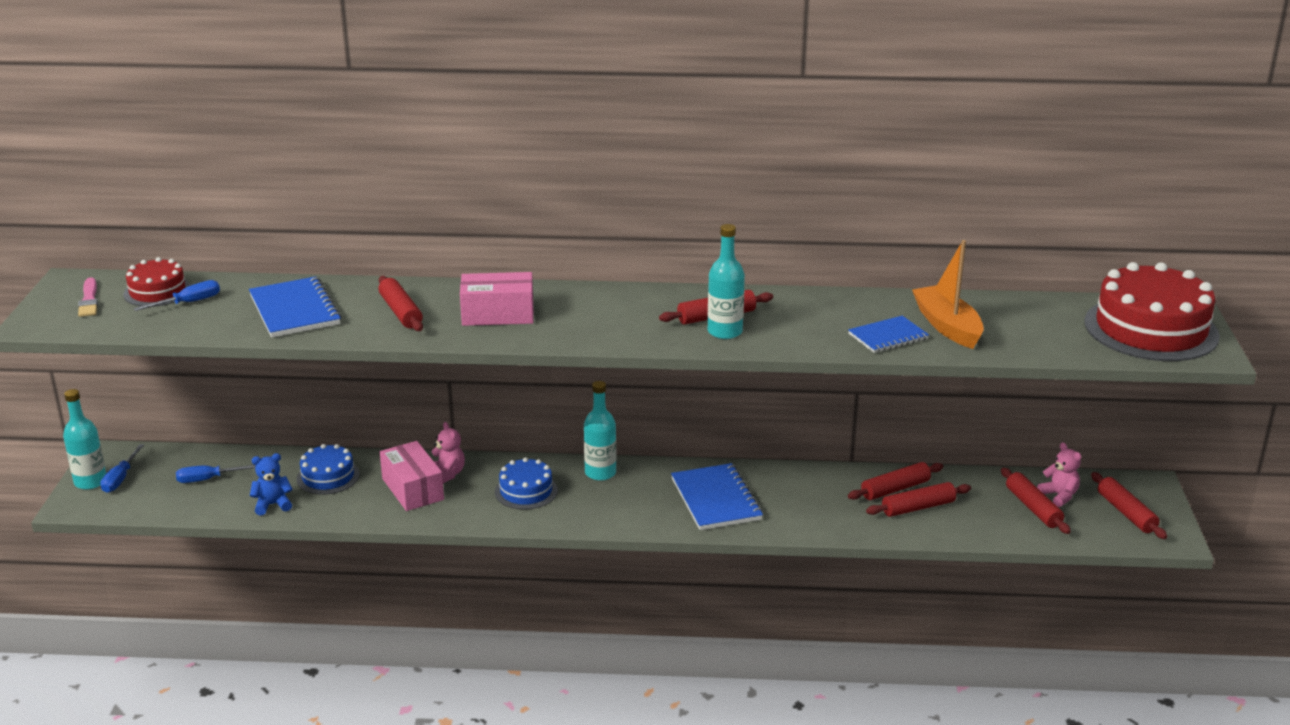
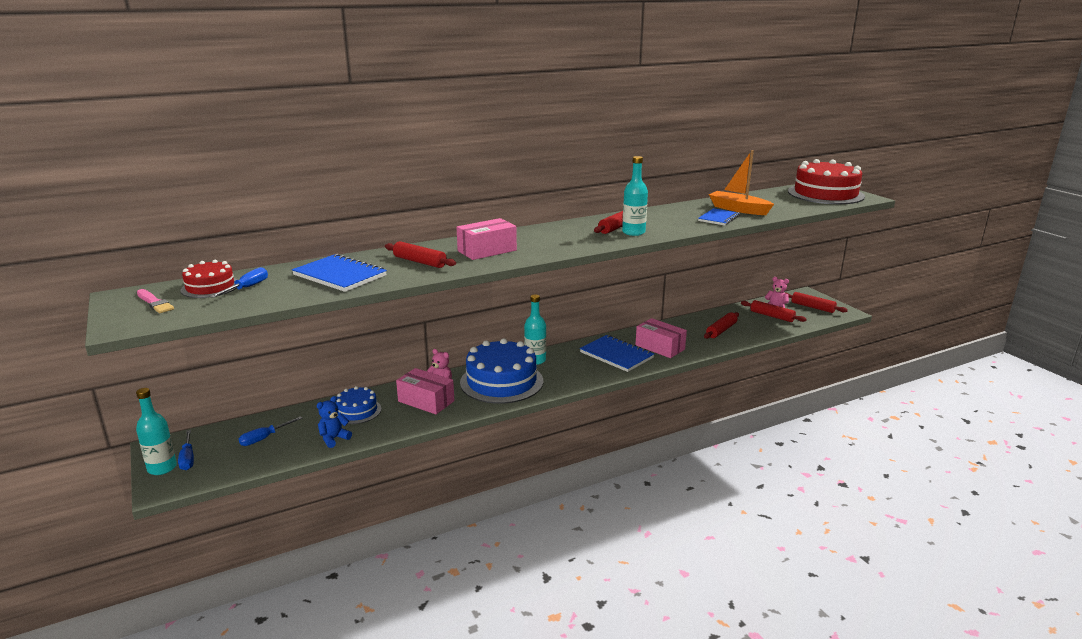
camera: 30 degrees left, 5 degrees down
blue cake [495,457,558,510] -> blue cake [460,338,543,404], size x1.89
red rolling pin [848,462,943,500] -> none
none -> pink box [635,318,687,358]

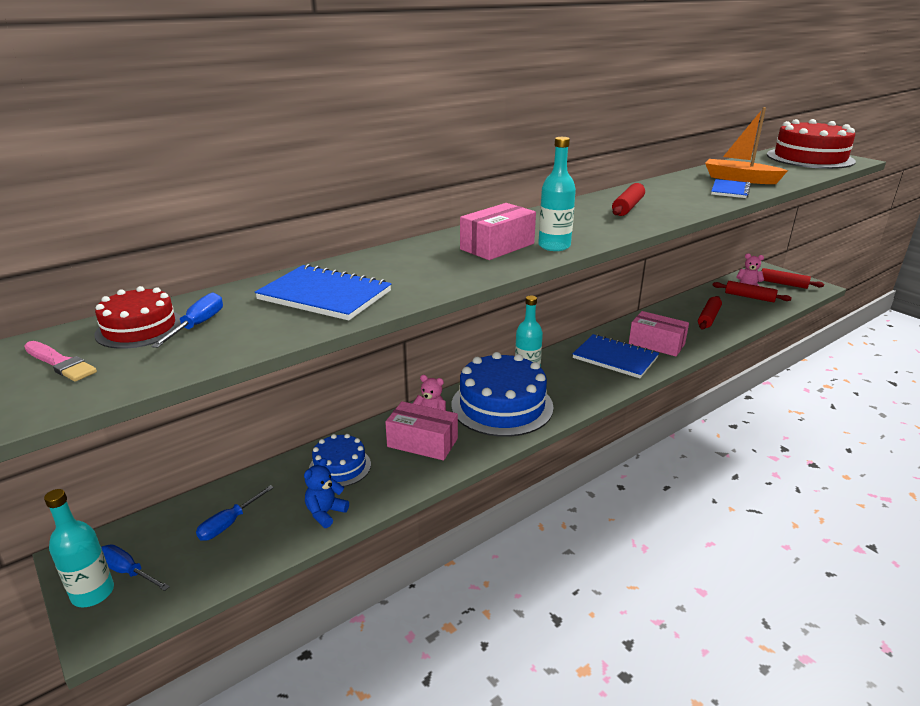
camera: 10 degrees left, 5 degrees up
blue screwdriver [178,430,194,470] -> blue screwdriver turned 150 degrees clockwise [101,544,170,591]
red rolling pin [385,241,456,268] -> none
turquoise bottle [622,156,648,236] -> turquoise bottle moved to [538,137,576,251]

